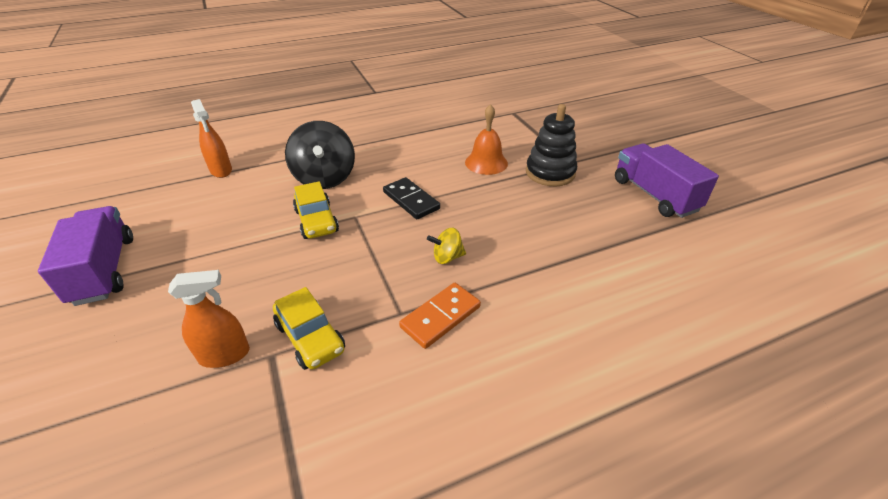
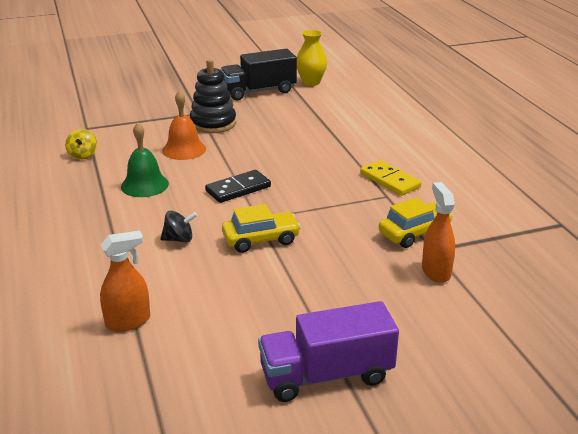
camera: 85 degrees left, 10 degrees down
black spinning top [285,121,355,189] -> black spinning top [160,211,198,243], size x0.48
orange domino [399,283,481,349] -> yellow domino [360,160,422,196]
yellow spinning top [427,228,466,264] -> yellow spinning top moved to [65,129,97,160]
purple truck [615,143,719,218] -> black truck [220,49,297,100]
none -> green bell [121,123,169,197]
none -> yellow vase [297,30,327,86]

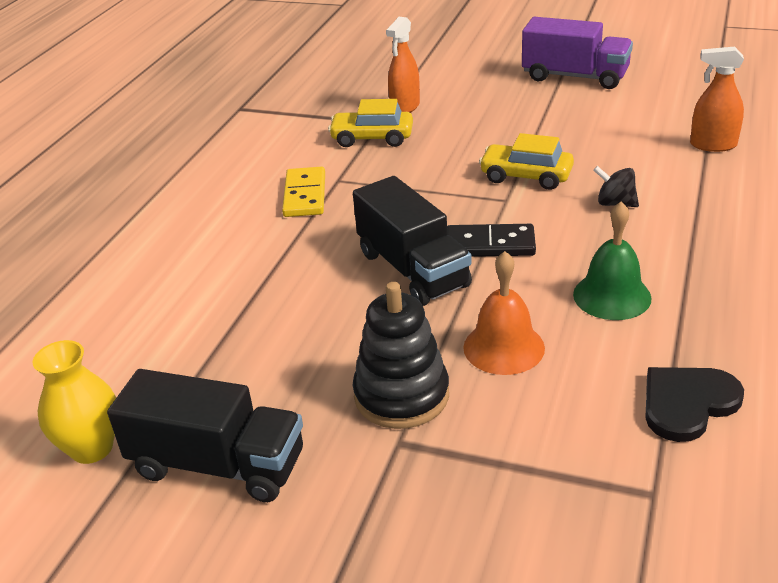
camera: 140 degrees left, 5 degrees up
yellow spinning top [65,129,97,160] -> black heart [645,367,744,442]
none -> black truck [353,176,472,306]

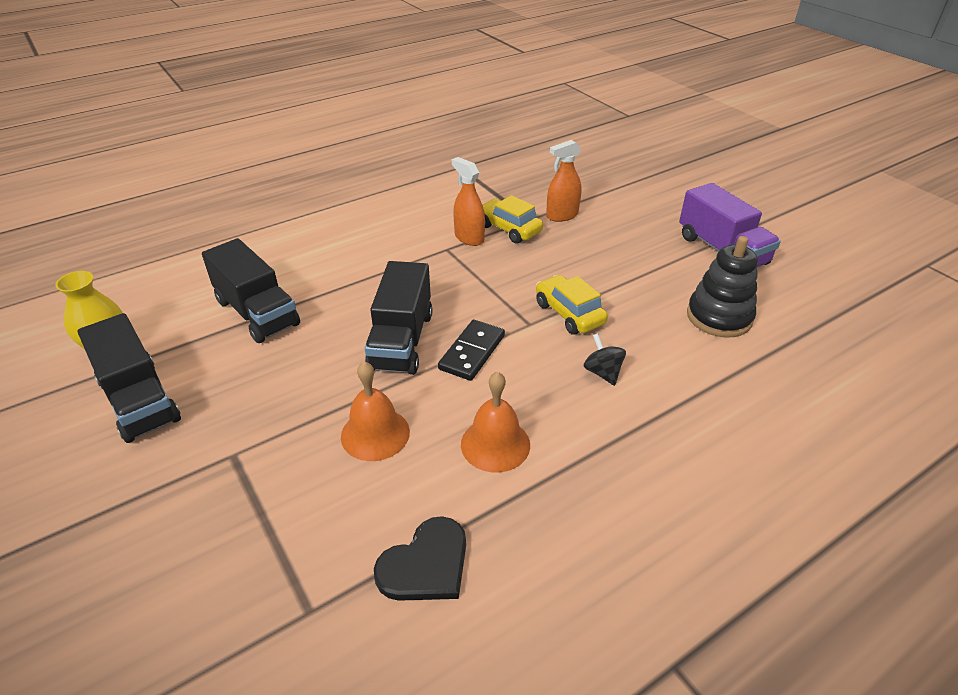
camera: 35 degrees right, 5 degrees up
yellow domino [282,166,325,217] -> none
black stacking toy [353,282,449,429] -> black stacking toy moved to [687,236,758,338]
black domino [447,224,536,257] -> black domino turned 75 degrees clockwise [438,320,505,381]
green bell [573,201,651,320] -> orange bell [461,372,530,473]
black heart [645,367,744,442] -> black heart turned 135 degrees clockwise [374,516,466,601]
orange spray bottle [690,47,744,152] -> orange spray bottle moved to [452,157,485,246]
none -> black truck [202,238,300,343]

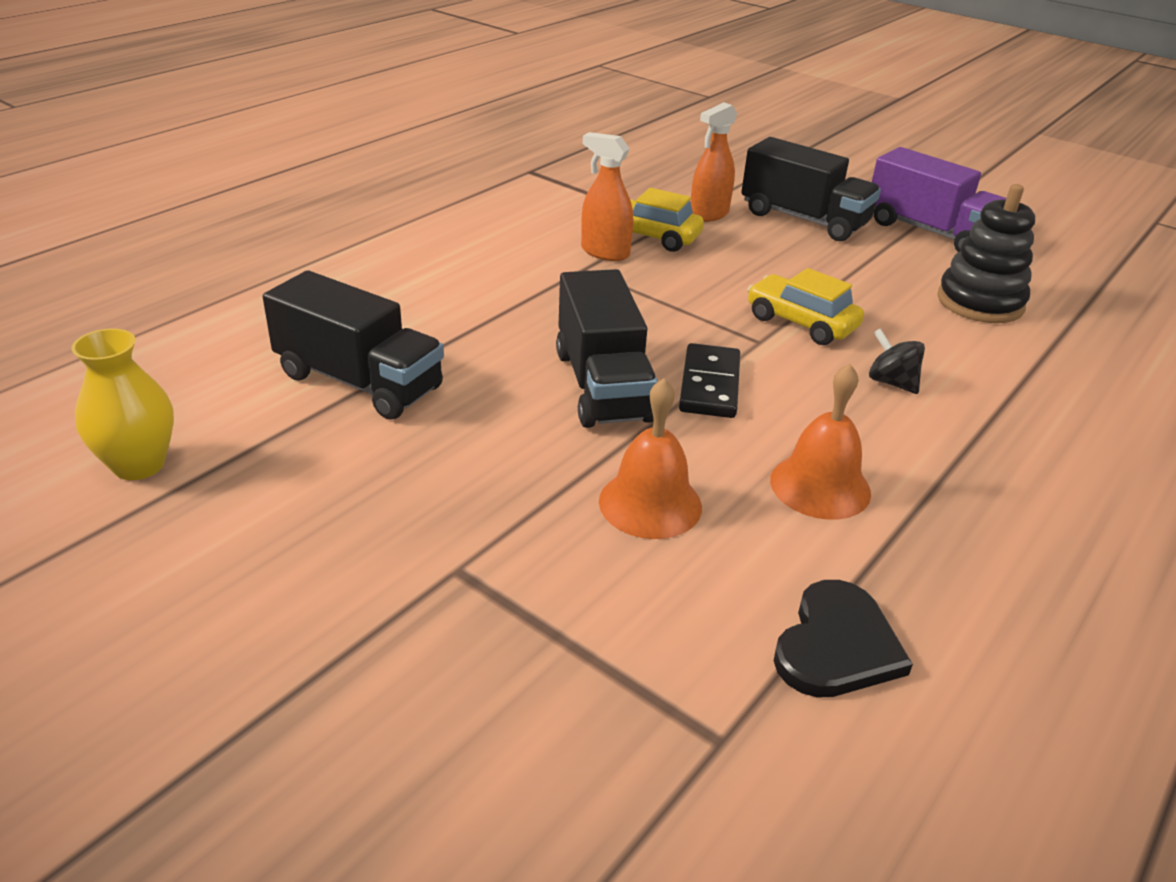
camera: 20 degrees left, 5 degrees down
black truck [77,313,181,443] -> black truck moved to [741,137,881,241]

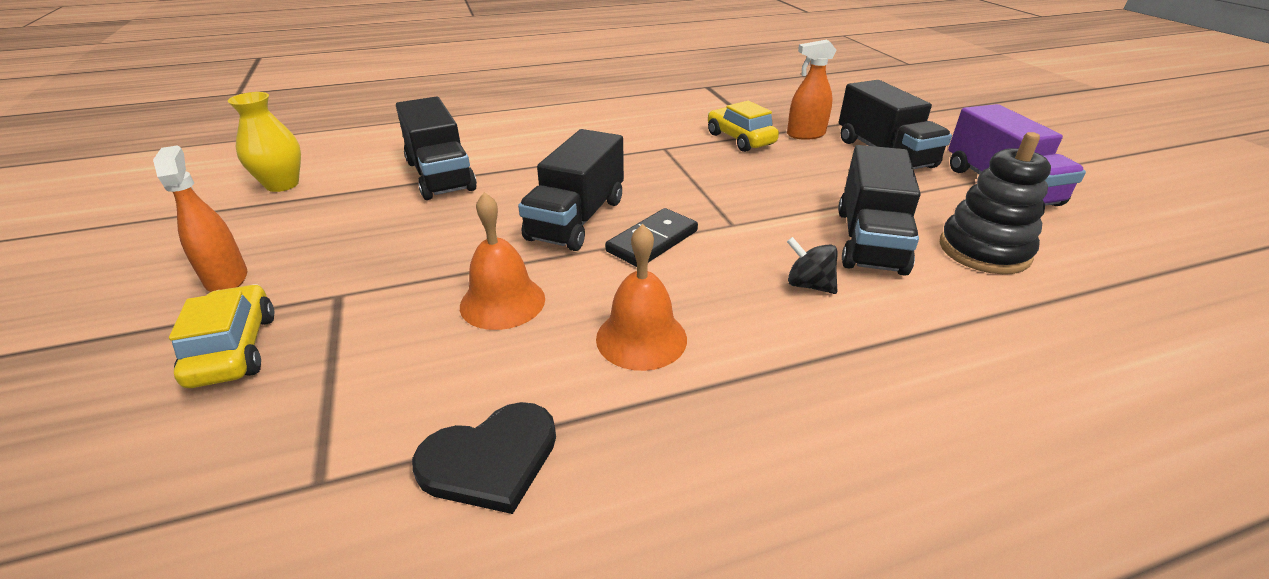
camera: 35 degrees right, 0 degrees up
orange spray bottle [581,132,633,261] -> orange spray bottle moved to [153,145,247,292]
yellow car [747,268,864,345] -> yellow car moved to [169,284,275,388]
black spinning top [869,328,925,394] -> black spinning top turned 45 degrees counterclockwise [787,237,837,294]
none -> black truck [838,145,921,276]

